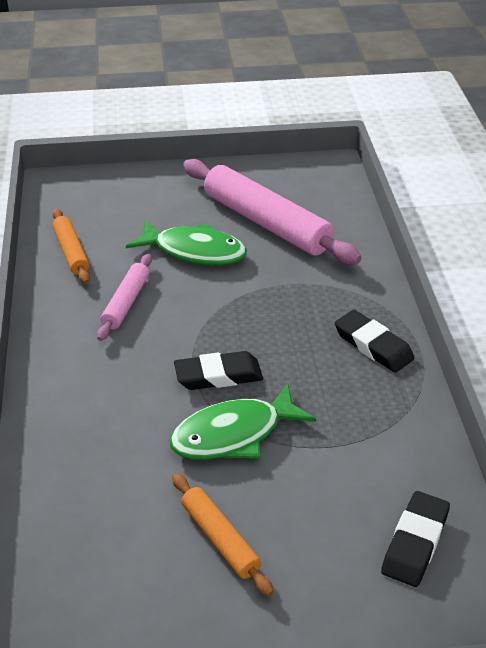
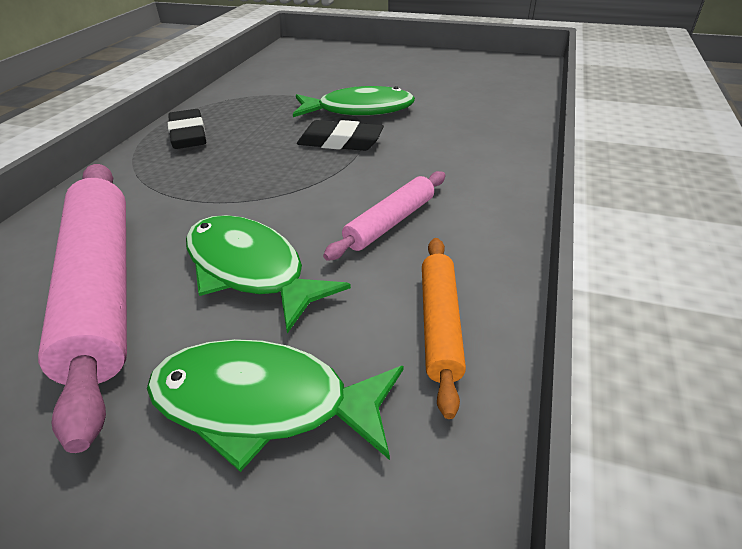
camera: 155 degrees left, 0 degrees up
orange rolling pin [172,473,274,596] -> none
black eraser [381,491,450,587] -> none
none -> green fish [147,339,404,472]

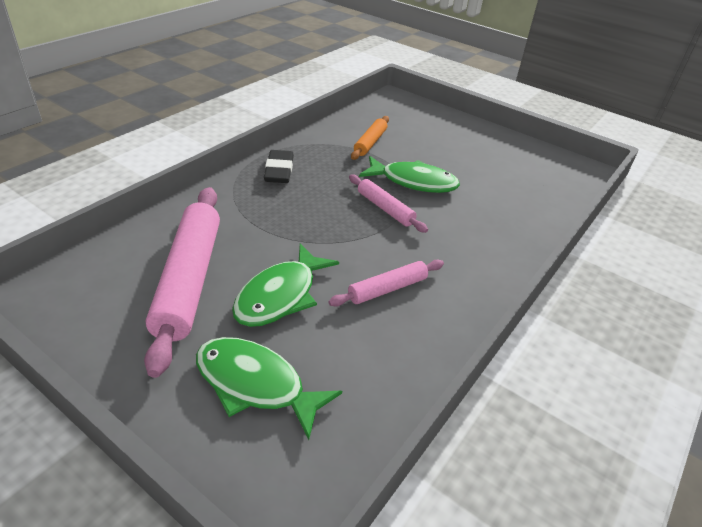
camera: 15 degrees right, 0 degrees up
green fish [186,215,351,333] -> green fish turned 120 degrees counterclockwise [232,243,339,327]
black eraser [297,120,384,151] -> pink rolling pin [349,175,428,233]
orange rolling pin [422,238,466,419] -> orange rolling pin moved to [351,116,389,160]

